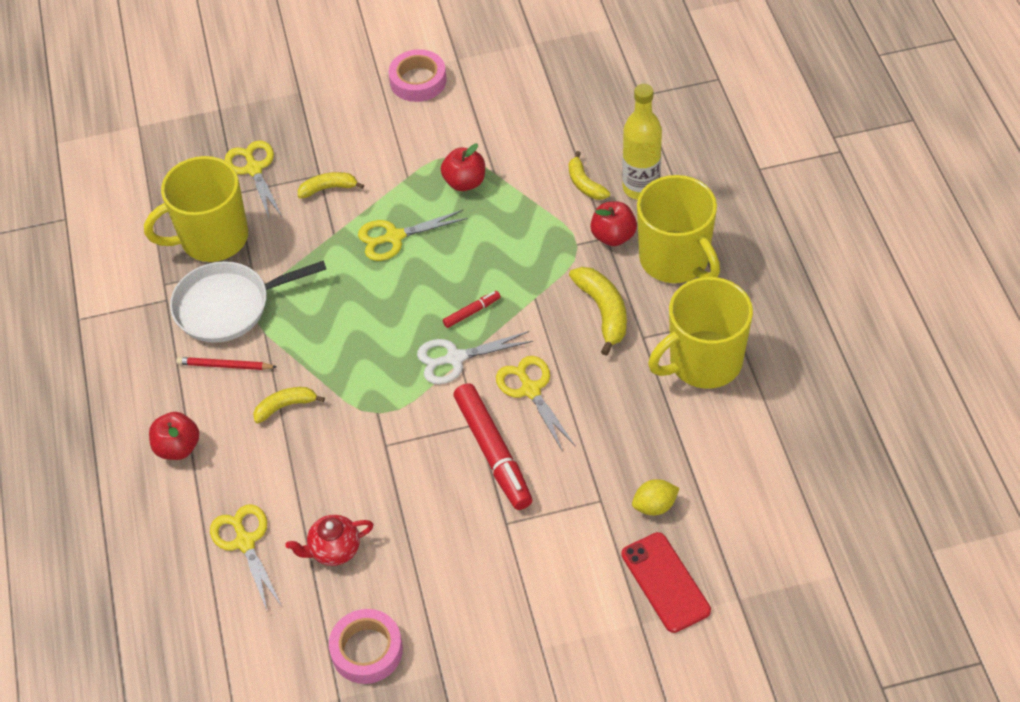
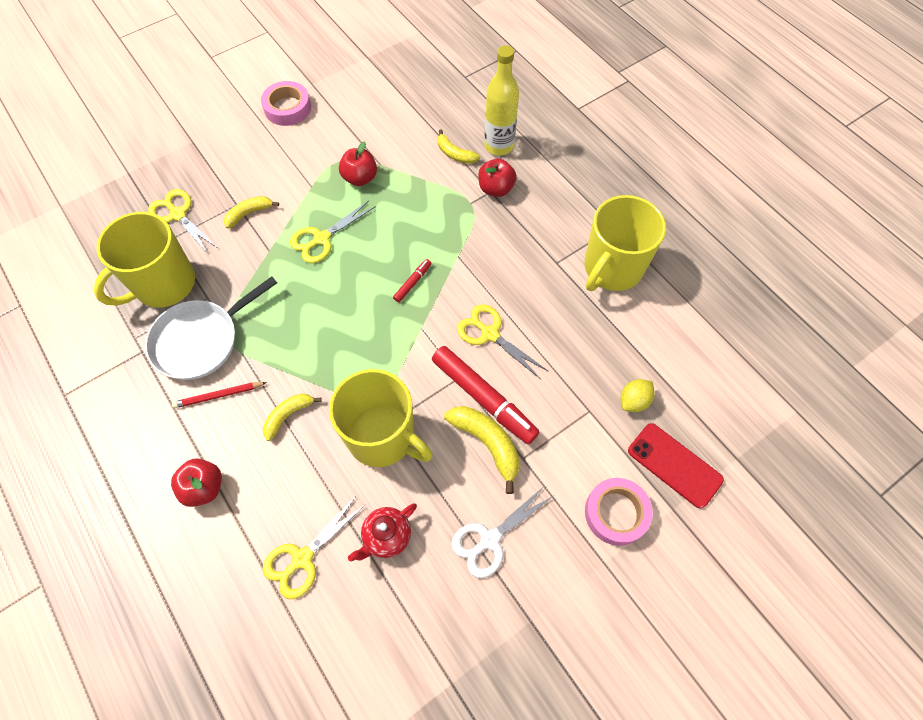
camera: 25 degrees left, 10 degrees up
yellow scissors [210,504,282,610] -> yellow scissors turned 90 degrees counterclockwise [263,495,366,599]
pink tape [329,609,403,684] -> pink tape moved to [585,478,653,546]
white scissors [417,331,533,384] -> white scissors moved to [451,487,553,578]
yellow banana [569,267,627,356] -> yellow banana moved to [444,406,520,494]
yellow mug [637,175,720,283] -> yellow mug moved to [329,369,432,467]

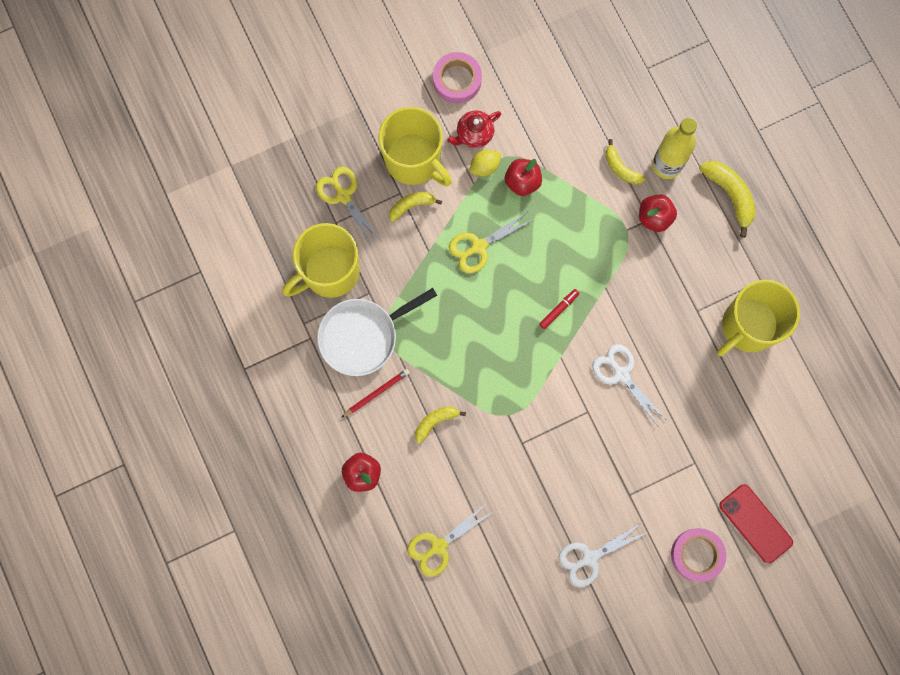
camera: 10 degrees right, 15 degrees up
red pencil [172,382,267,408] -> red pencil turned 150 degrees clockwise [341,369,410,418]
yellow mug [329,369,432,467] -> yellow mug moved to [378,107,452,187]
red teapot [348,503,417,562] -> red teapot moved to [447,111,501,148]
red marker [432,346,539,444] -> none
yellow banana [444,406,520,494] -> yellow banana moved to [699,161,756,238]
yellow scissors [457,304,548,379] -> white scissors [592,344,665,426]
yellow lemon [620,379,655,412] -> yellow lemon moved to [470,149,501,176]

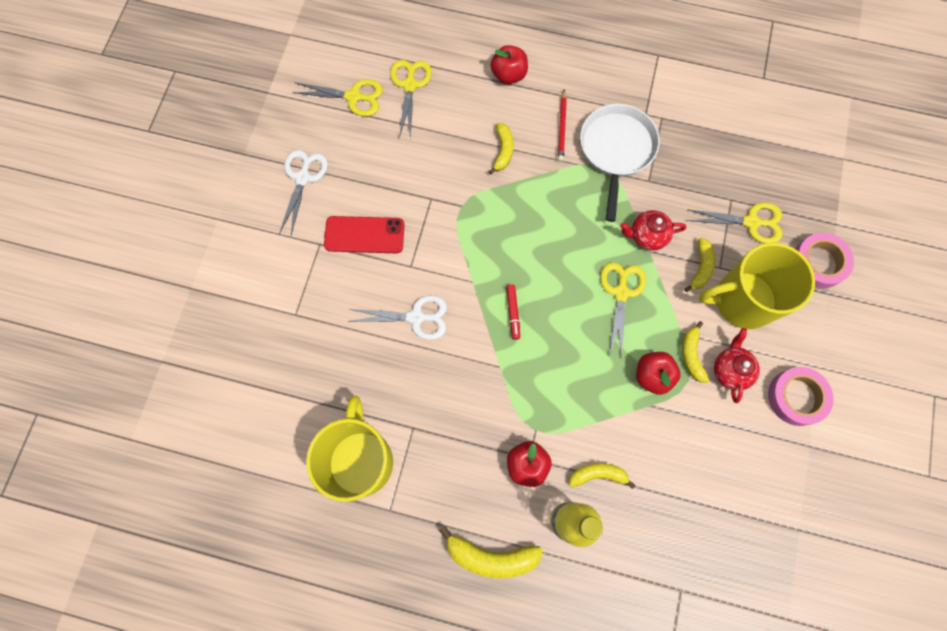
camera: 130 degrees right, 5 degrees down
yellow mug [282,223,360,298] -> none
yellow lemon [470,149,501,176] -> yellow banana [682,321,709,383]
pink tape [671,528,726,582] -> pink tape moved to [795,233,854,289]
red phone [719,484,793,564] -> red phone moved to [324,216,404,253]
none -> yellow scissors [292,79,383,117]
none -> red teapot [620,210,686,251]

